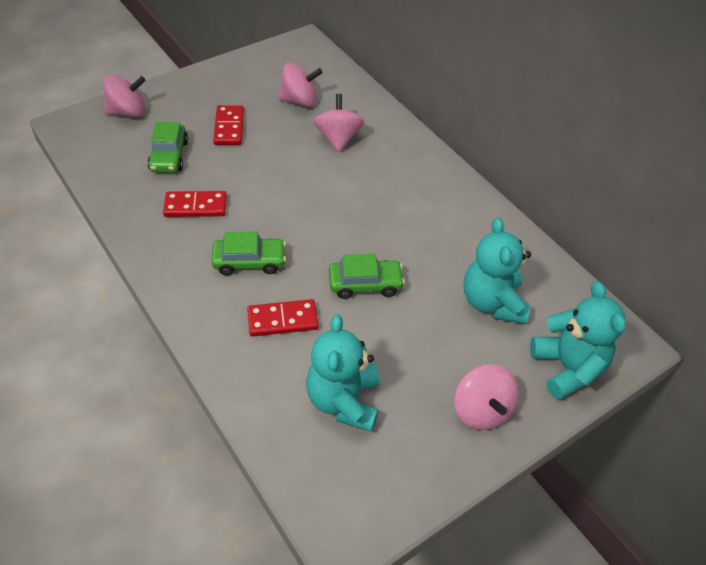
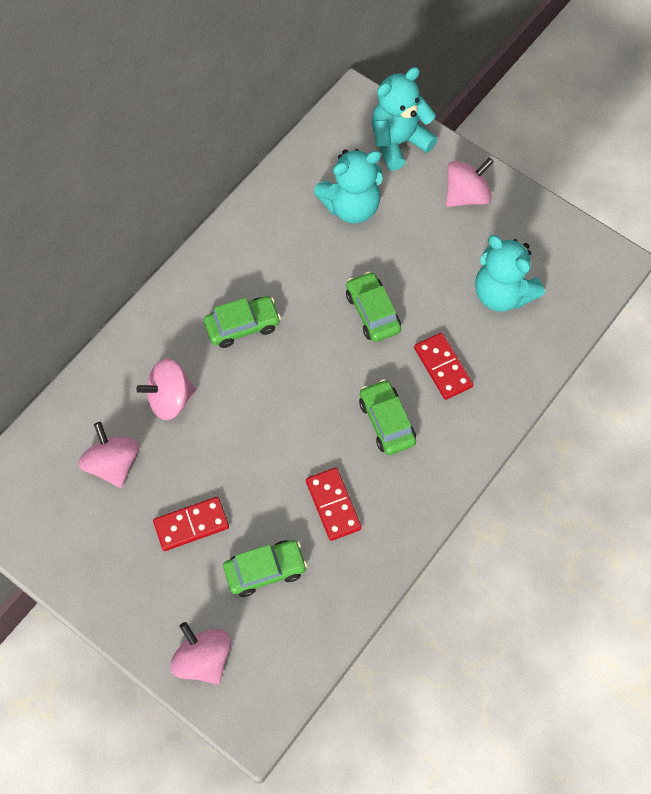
camera: 105 degrees left, 15 degrees up
turquoise teddy bear [306,315,380,432] -> turquoise teddy bear turned 60 degrees clockwise [475,235,545,312]
none -> green car [204,296,281,348]

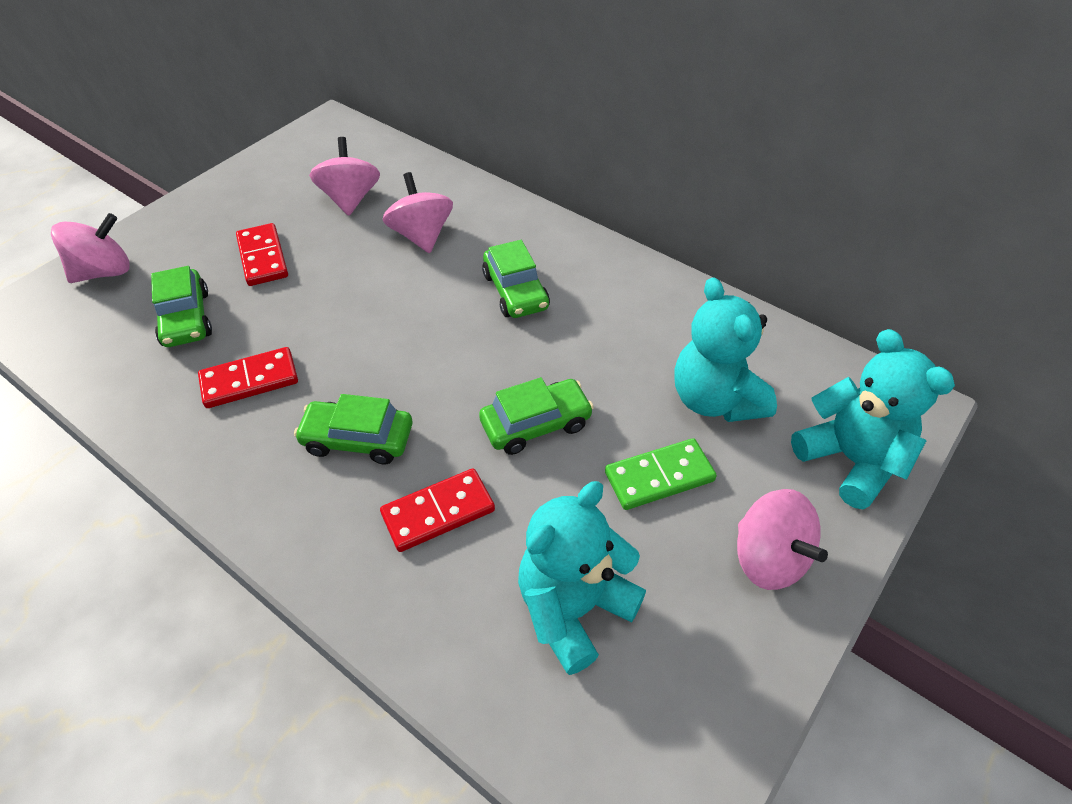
camera: 90 degrees right, 15 degrees down
pink spinning top [78,422,139,488] -> pink spinning top turned 75 degrees counterclockwise [309,137,380,216]
green car [359,379,416,455] -> green car turned 150 degrees counterclockwise [294,394,413,464]
none -> green domino [605,438,717,510]

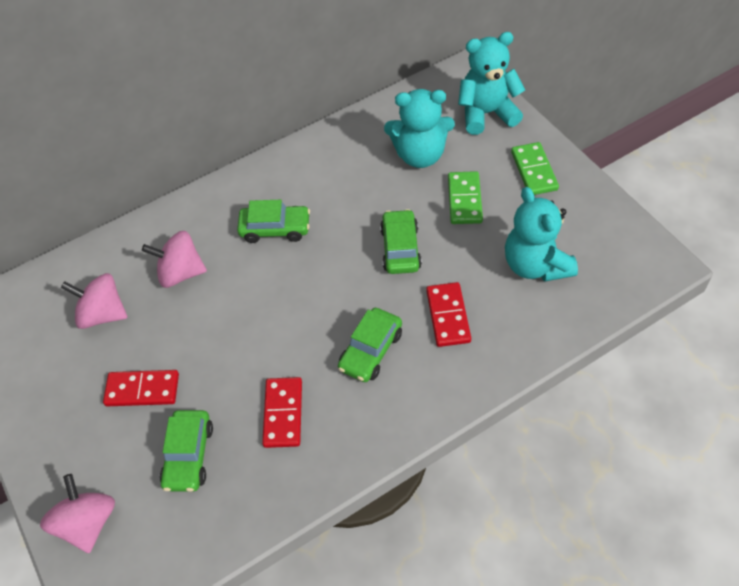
camera: 65 degrees left, 5 degrees up
green car [151,266,212,347] -> green car turned 90 degrees clockwise [160,410,213,492]
pink spinning top [737,489,828,590] -> green domino [511,142,559,195]

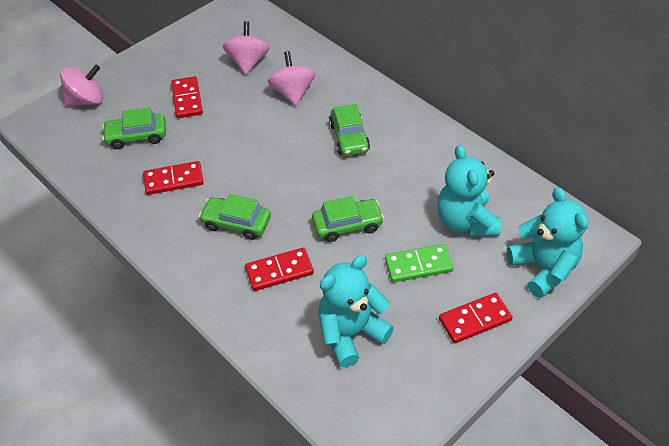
camera: 75 degrees right, 5 degrees down
green domino [511,142,559,195] -> red domino [439,293,513,343]

